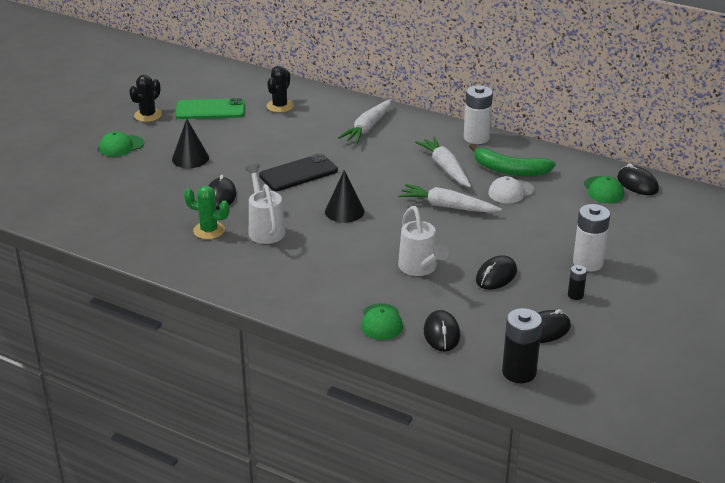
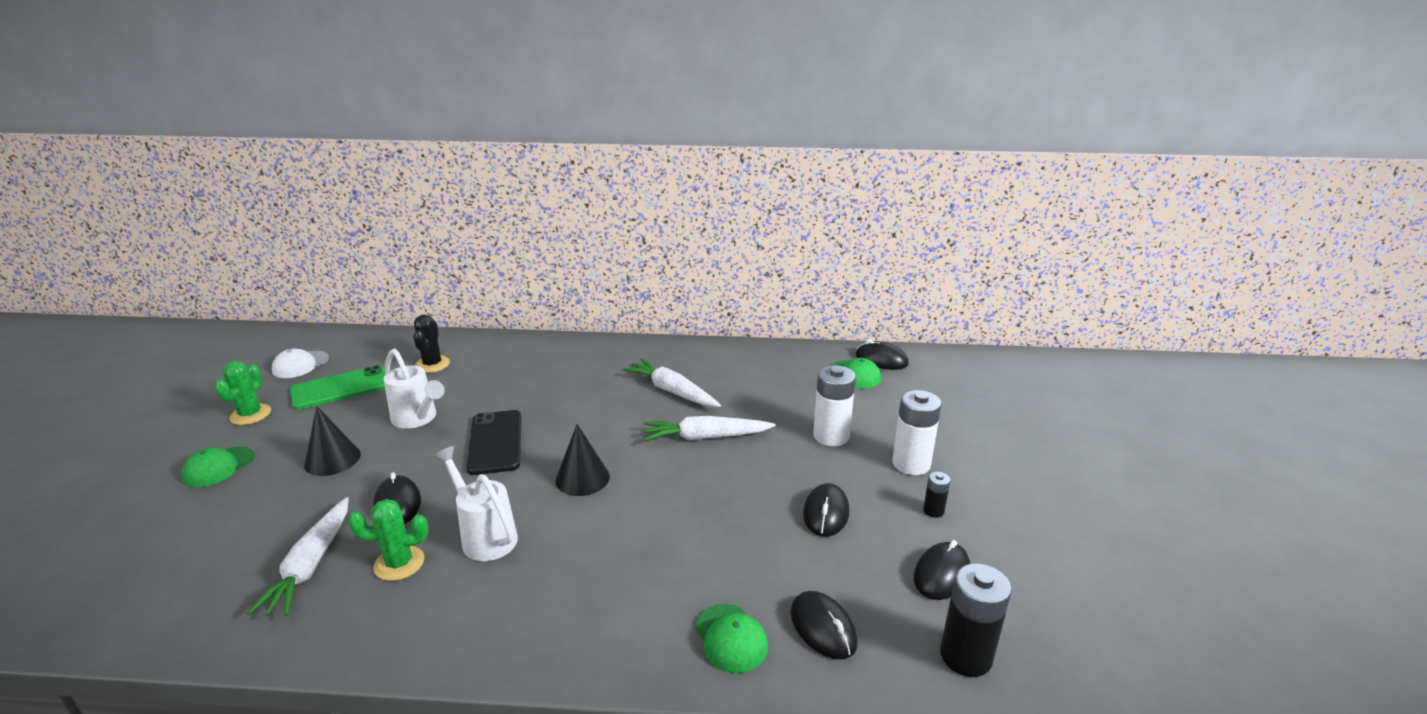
camera: 25 degrees left, 5 degrees down
black cactus [129,75,162,122] -> green cactus [214,361,271,425]
black phone [259,154,338,191] -> black phone turned 45 degrees counterclockwise [467,410,521,475]
white carrot [338,99,392,143] -> white carrot moved to [247,497,349,616]
white watering can [398,206,449,276] -> white watering can moved to [384,349,445,429]
white battery [464,85,493,144] -> white battery moved to [813,365,856,446]
green banana [469,143,556,176] -> none
white cap [488,176,535,203] -> white cap moved to [272,348,329,378]

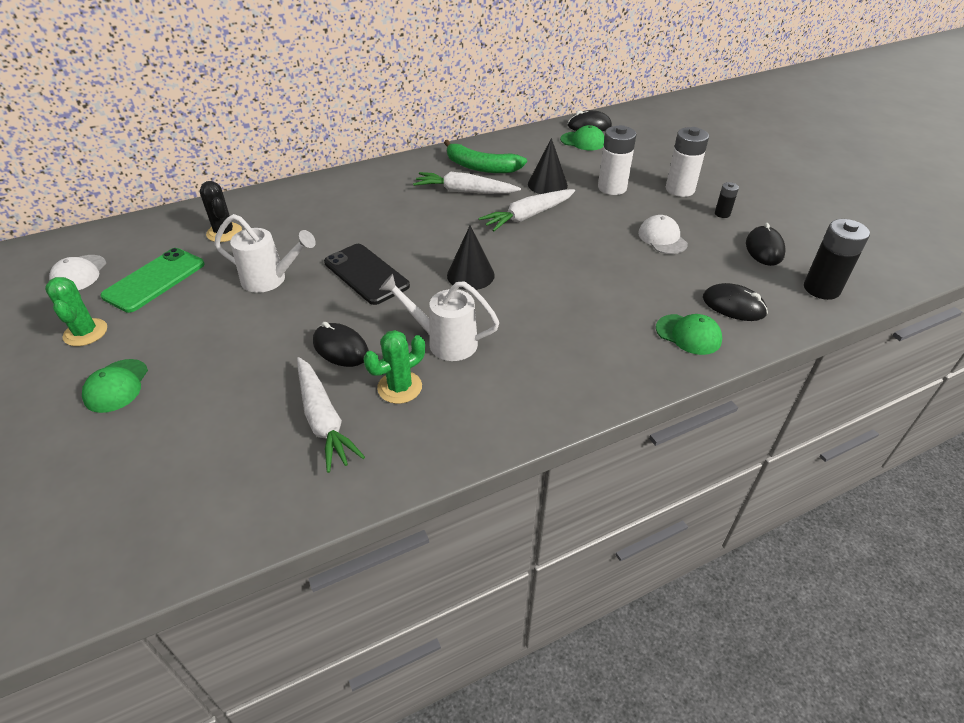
camera: 30 degrees left, 15 degrees up
black cone [304,406,361,476] -> black cone moved to [528,138,568,194]
black mouse [803,483,849,537] -> white cap [638,215,688,254]
none -> green banana [444,140,527,173]

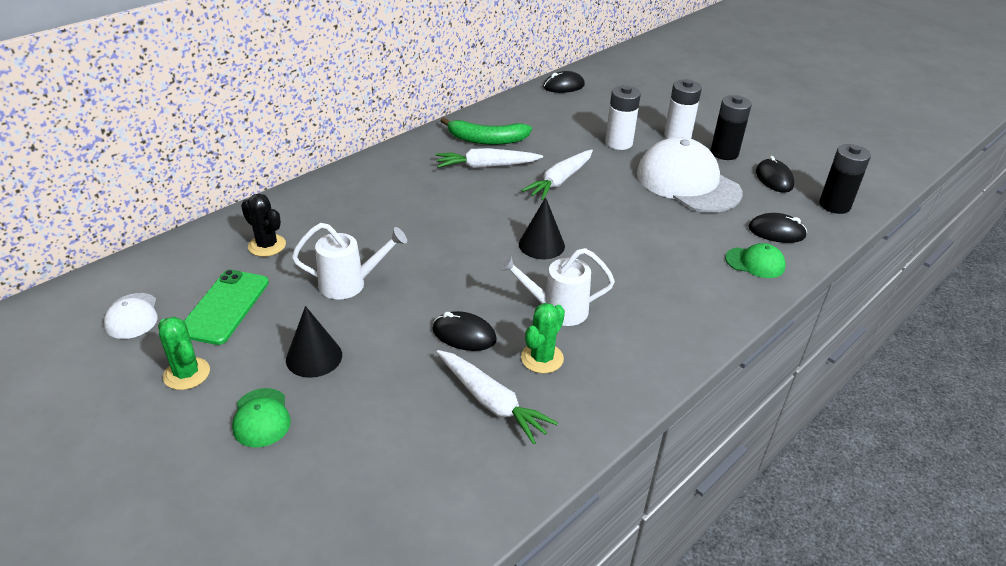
camera: 20 degrees left, 5 degrees down
black phone [324,244,410,305] -> none
black cone [528,138,568,194] -> black cone moved to [286,306,342,378]
green cap [560,125,605,150] -> none
white cap [638,215,688,254] -> white cap [636,137,742,213], size x2.17
black battery [715,182,739,218] -> black battery [710,95,752,160], size x1.98

